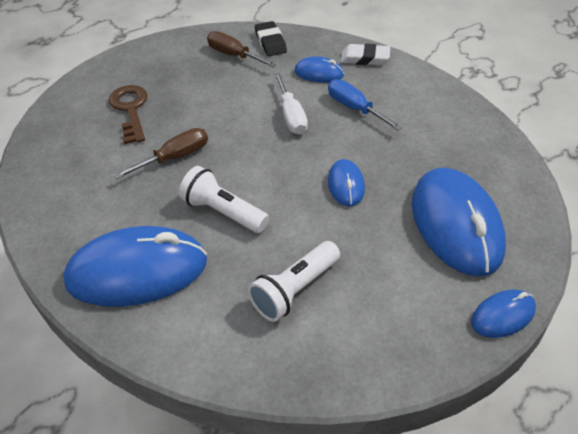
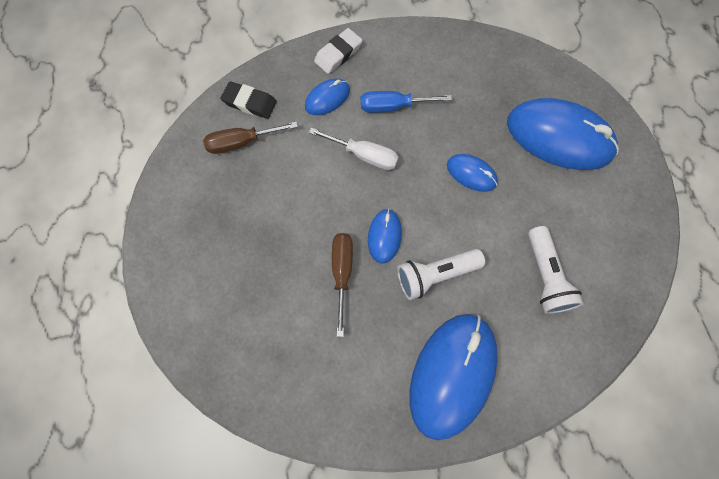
camera: 55 degrees left, 25 degrees up
brown key [108,85,148,144] -> none
blue mouse [471,289,536,338] -> blue mouse moved to [368,209,402,264]

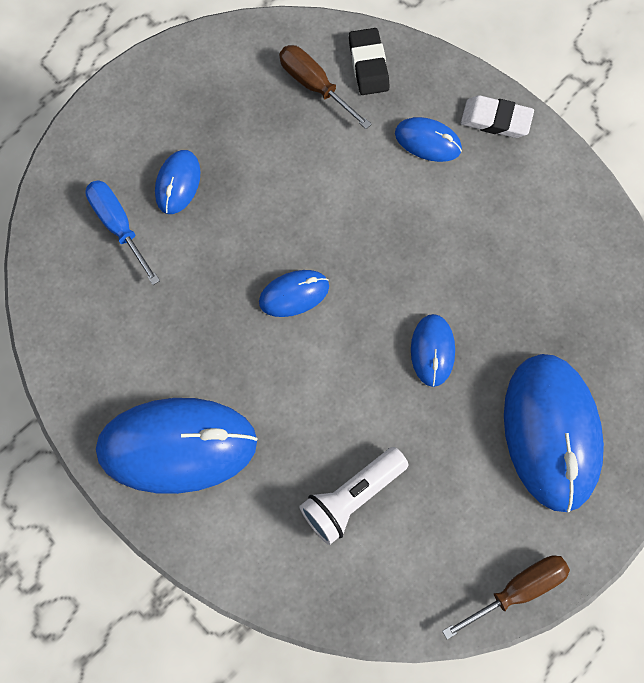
camera: 60 degrees right, 0 degrees up
white screwdriver [309,128,399,170] -> none
brown screwdriver [332,233,353,337] -> brown screwdriver moved to [442,555,570,639]
blue screwdriver [361,91,452,113] -> blue screwdriver moved to [85,180,160,285]
white flashlight [397,249,485,300] -> none
none -> blue mouse [155,150,201,214]

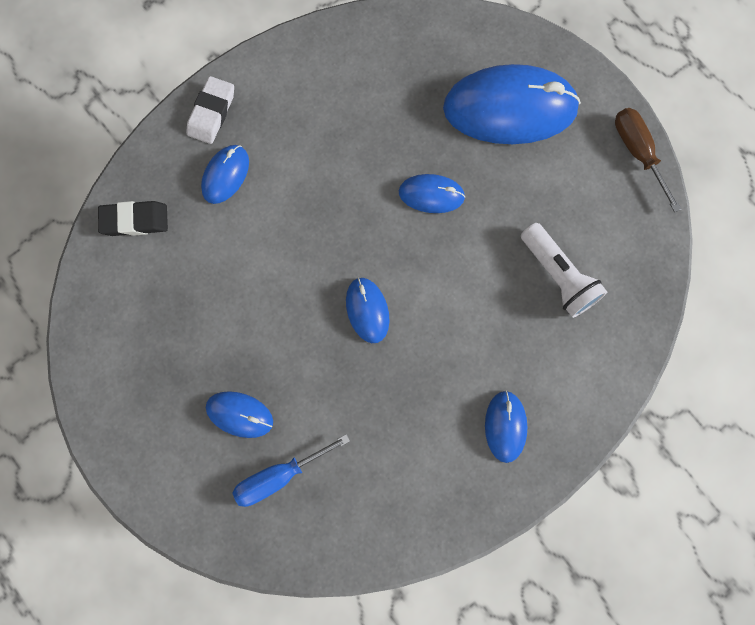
camera: 85 degrees left, 5 degrees up
blue mouse [96,398,258,494] -> blue mouse [485,390,527,463], size x0.48
brown screwdriver [279,45,372,129] -> none

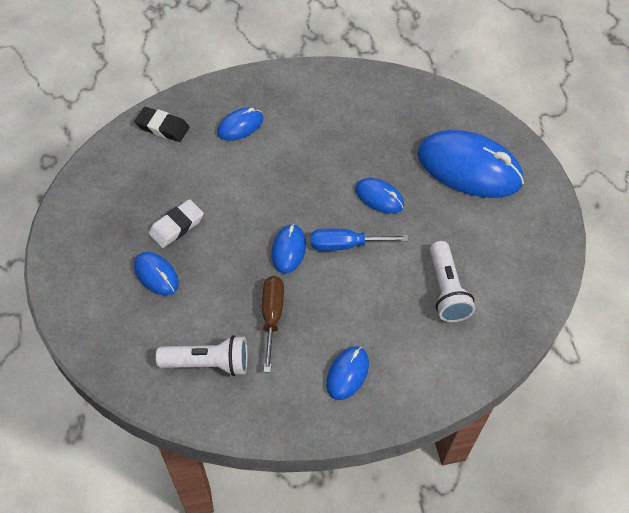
camera: 25 degrees right, 20 degrees down
white eraser [186,76,234,144] -> white eraser moved to [149,199,204,248]
blue screwdriver [233,434,350,507] -> blue screwdriver moved to [311,228,409,251]
brown screwdriver [615,108,681,212] -> brown screwdriver moved to [262,276,284,373]
none -> white flashlight [156,335,248,376]

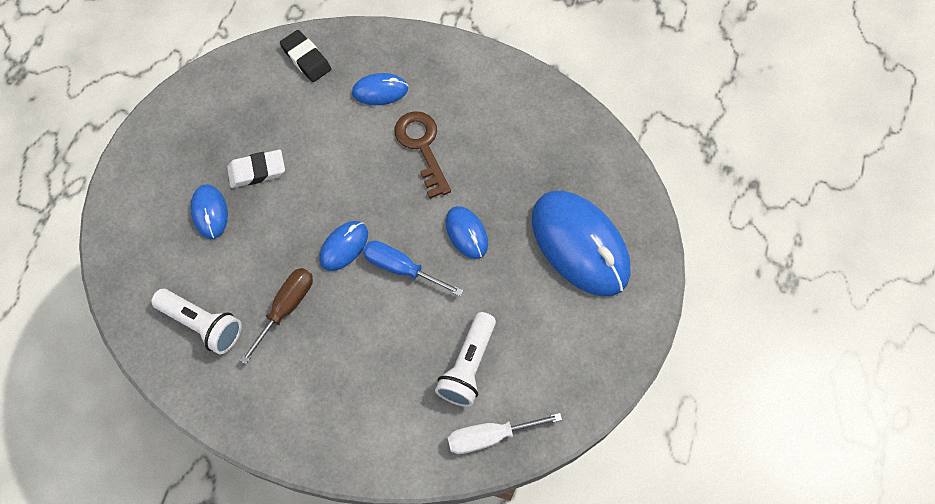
camera: 30 degrees right, 10 degrees up
blue mouse [326,346,369,400] -> none
none -> brown key [394,111,451,199]
none -> white screwdriver [448,413,562,454]

